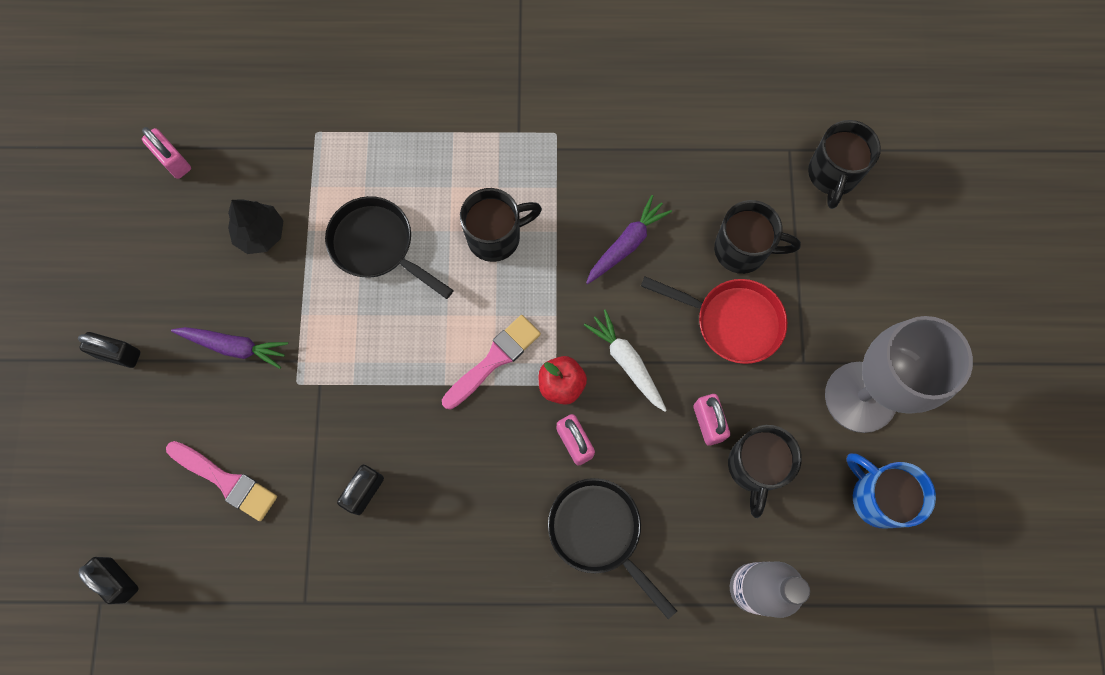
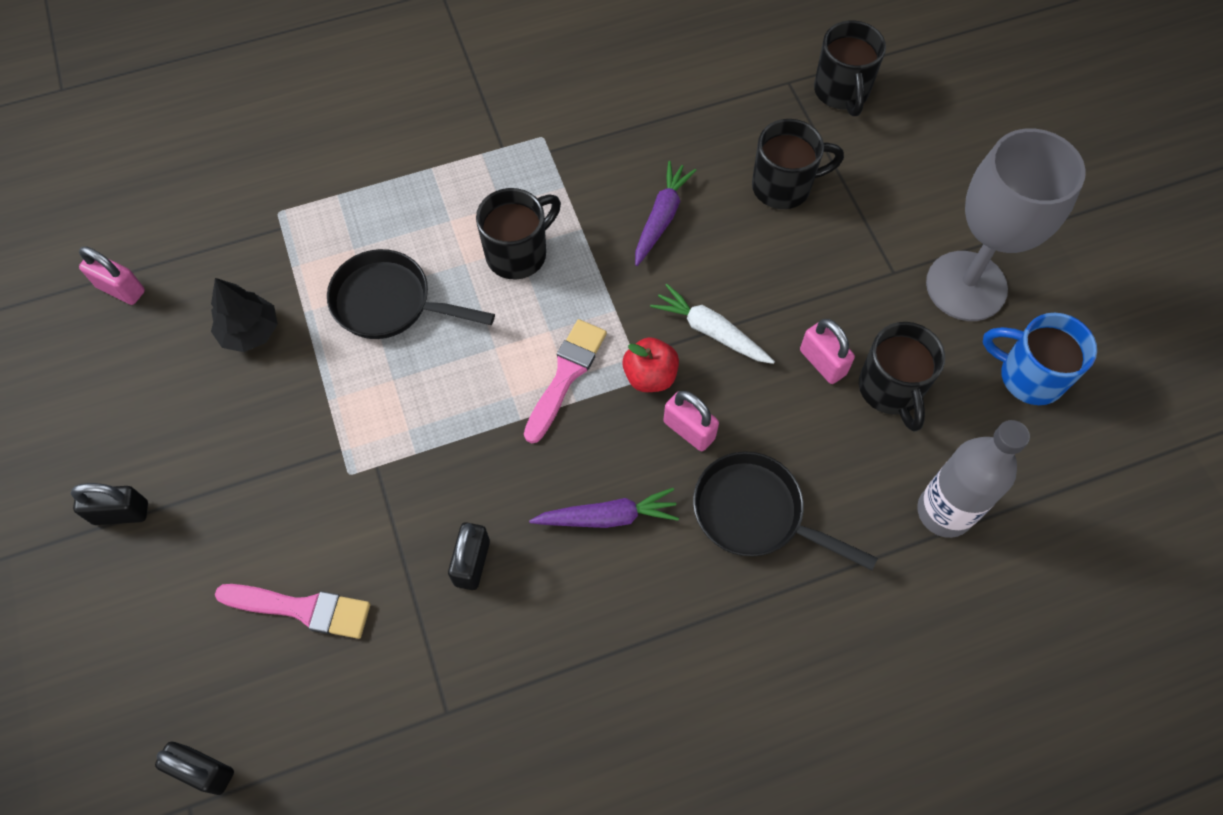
camera: 20 degrees left, 10 degrees down
purple carrot [171,327,288,369] -> purple carrot moved to [529,488,679,528]
red pan [641,277,787,364] -> none

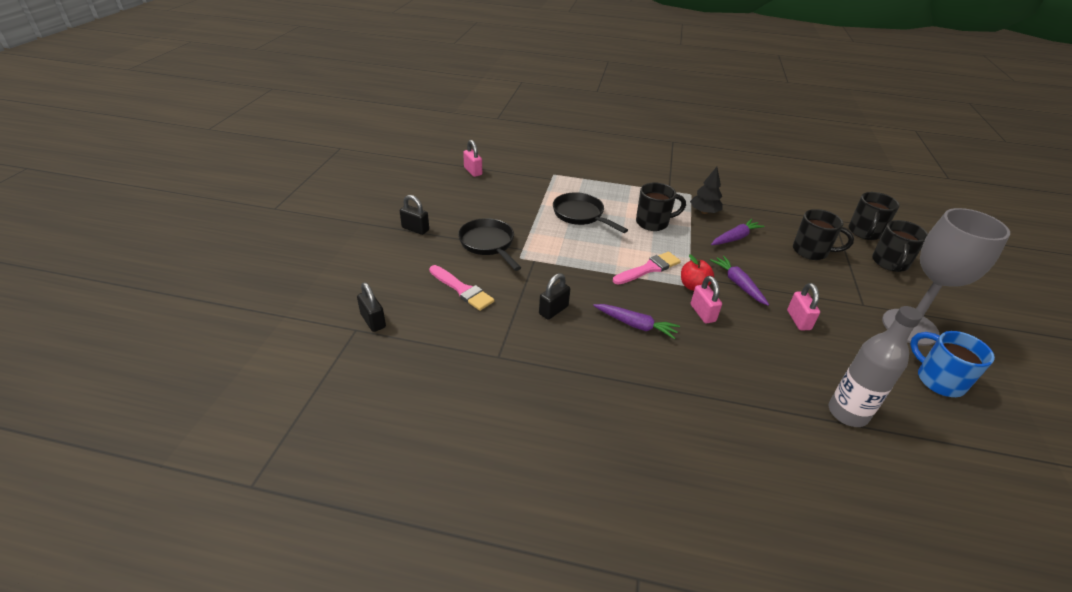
camera: 30 degrees right, 25 degrees down
black tree [211,278,278,352] -> black tree moved to [690,167,723,214]
white carrot [650,284,775,364] -> purple carrot [710,256,769,306]
black pan [693,451,878,571] -> black pan moved to [458,218,521,271]
black mug [859,322,945,432] -> black mug moved to [872,220,928,272]

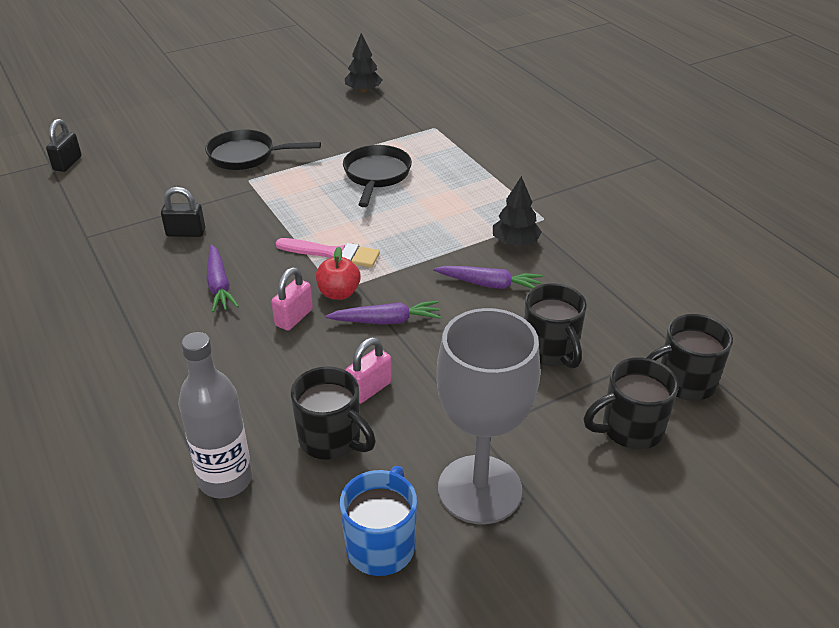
camera: 50 degrees right, 0 degrees up
black padlock [400,195,429,235] -> none
pink brush [429,265,494,311] -> none
black pan [458,218,521,271] -> black pan turned 105 degrees counterclockwise [205,129,321,170]
pink padlock [463,140,482,177] -> black tree [345,33,383,93]
black mug [636,183,686,231] -> black mug moved to [291,366,376,460]
purple carrot [710,256,769,306] -> purple carrot turned 60 degrees clockwise [325,301,441,324]

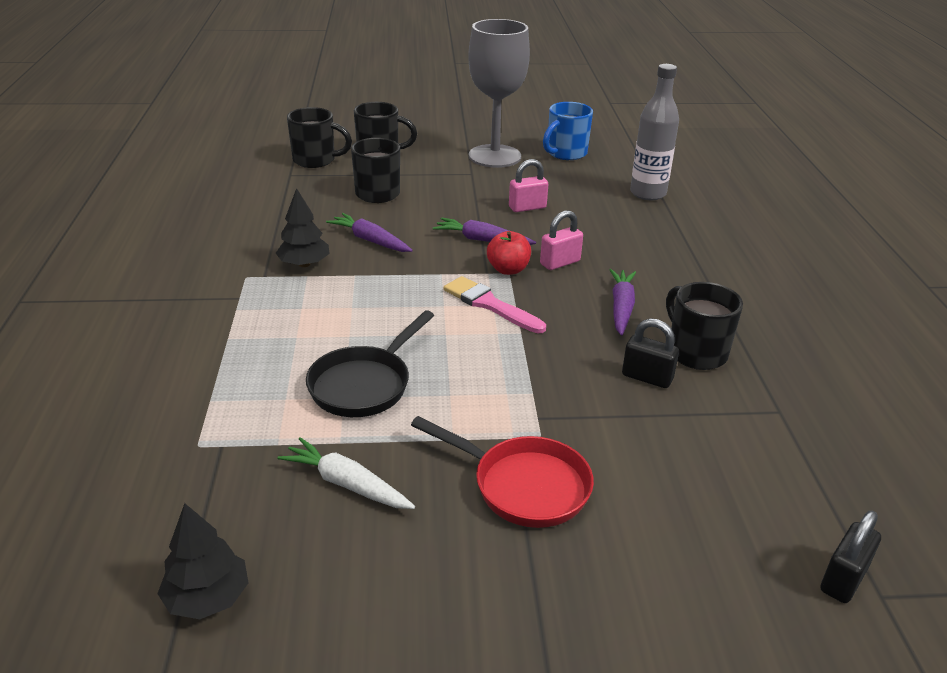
camera: 155 degrees left, 5 degrees down
black pan [205,129,321,170] -> red pan [411,416,594,528]
black mug [291,366,376,460] -> black mug moved to [666,282,743,370]
none -> white carrot [277,437,415,509]

